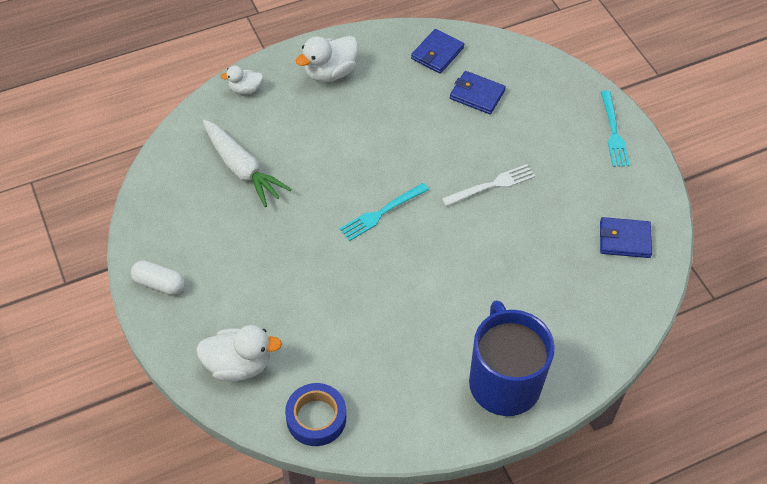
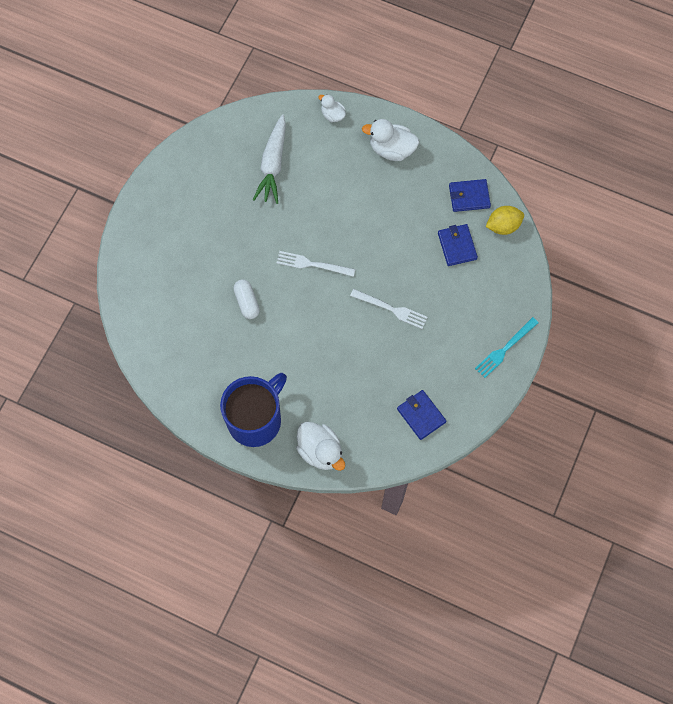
camera: 50 degrees right, 15 degrees up
white capsule [131,261,185,295] -> white capsule moved to [234,279,260,319]
white duck [196,325,282,382] -> white duck moved to [296,422,345,471]
blue tape [285,383,346,446] -> none
turquoise fork [339,183,429,241] -> white fork [276,251,355,277]
none -> yellow lemon [486,206,524,235]

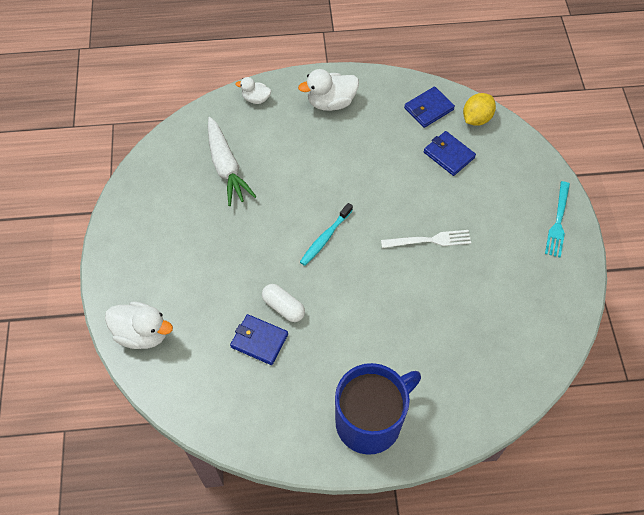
camera: 30 degrees left, 10 degrees down
blue mug [220,373,287,447] -> blue mug turned 45 degrees clockwise [335,363,421,455]
white fork [276,251,355,277] -> turquoise toothbrush [300,203,353,266]
white duck [296,422,345,471] -> white duck moved to [105,301,173,349]
blue wallet [397,390,446,440] -> blue wallet moved to [230,314,288,365]

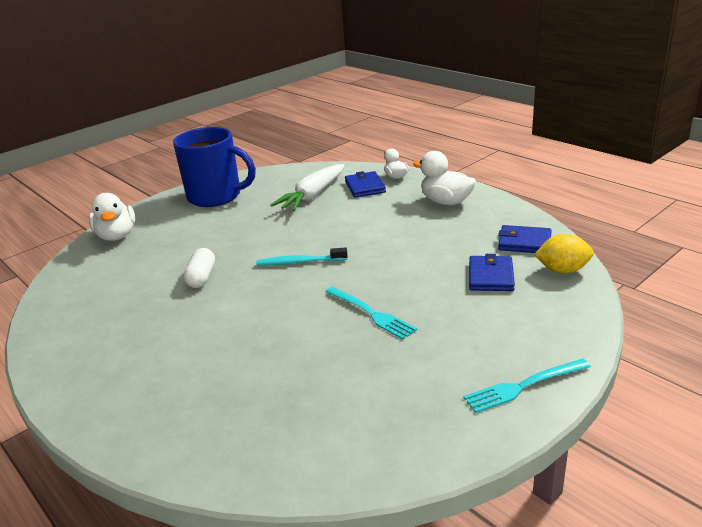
camera: 55 degrees right, 30 degrees down
blue wallet [230,314,288,365] -> blue wallet moved to [345,171,386,197]
blue mug [335,363,421,455] -> blue mug moved to [173,127,256,207]
white fork [381,230,471,248] -> turquoise fork [325,287,417,340]

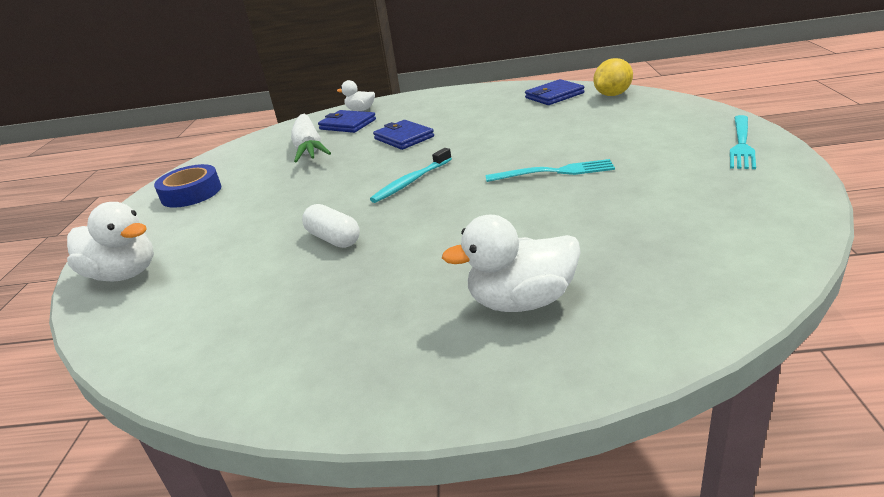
camera: 45 degrees left, 0 degrees up
blue mug [173,127,256,207] -> blue tape [154,164,221,208]
white duck [413,151,476,205] -> white duck moved to [442,215,581,312]
blue wallet [469,254,515,291] -> blue wallet moved to [373,120,434,150]

